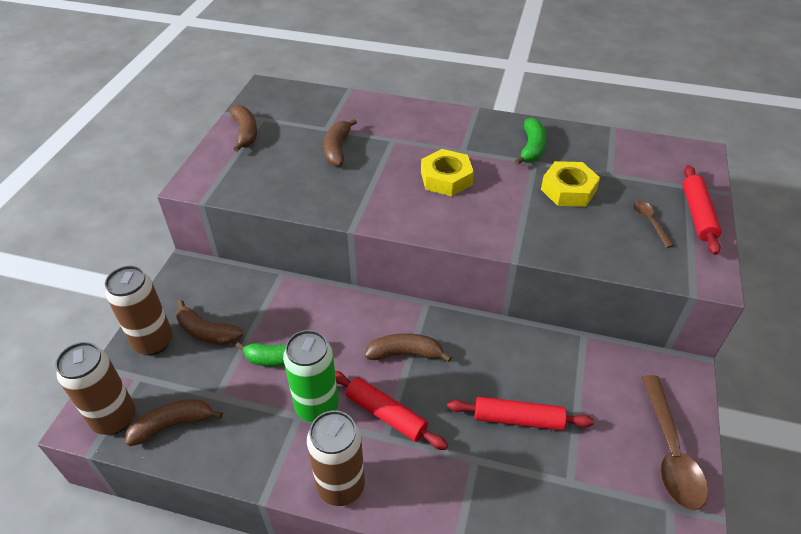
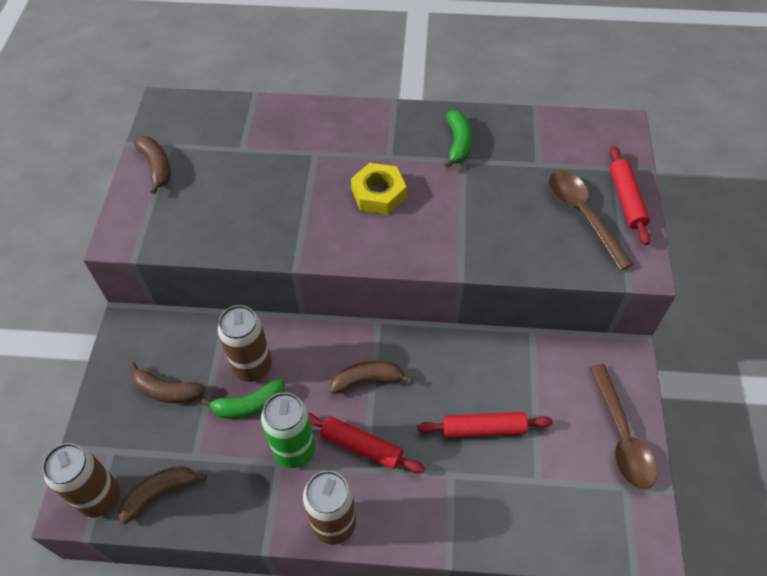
camera: 10 degrees left, 10 degrees up
brown can [105,266,173,355] -> brown can moved to [218,305,272,382]
brown banana [324,119,357,167] -> none
yellow nut [541,161,600,207] -> none
brown spoon [634,200,674,248] -> brown spoon [549,171,634,270], size x2.00

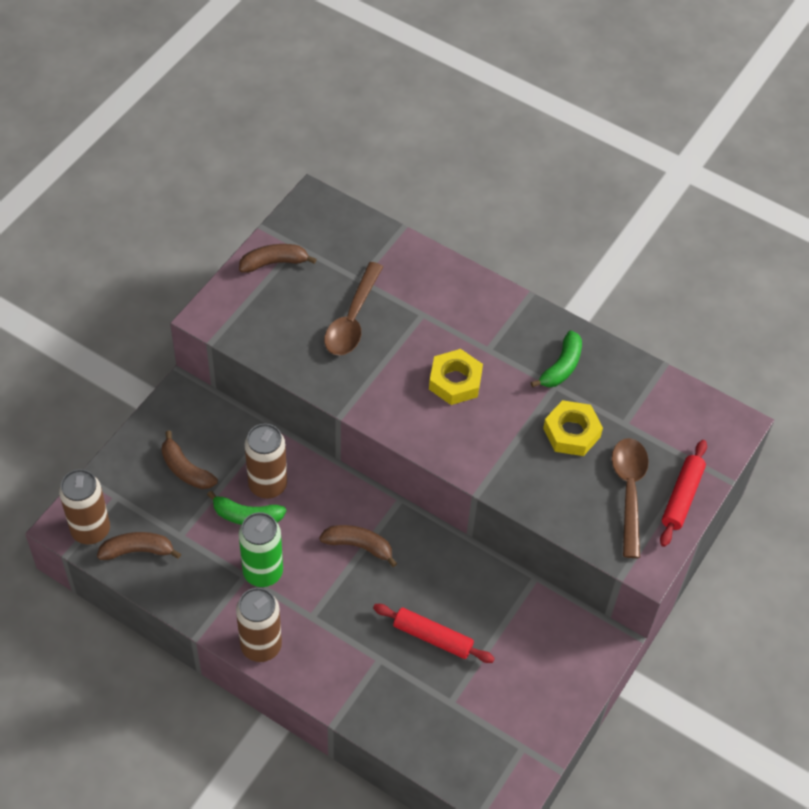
camera: 25 degrees right, 0 degrees up
brown banana [133,136,171,194] -> brown banana turned 105 degrees counterclockwise [239,244,317,273]
red rolling pin [308,412,425,473] -> none
brown spoon [589,364,657,489] -> brown spoon moved to [324,262,383,355]
none -> yellow nut [543,400,603,456]

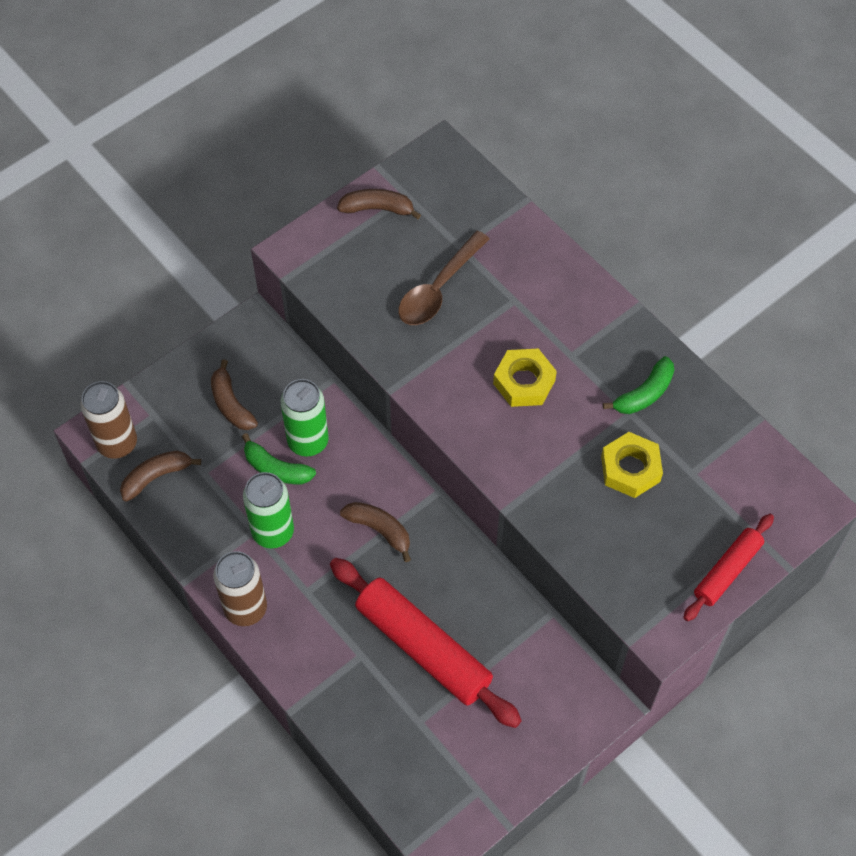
camera: 20 degrees right, 5 degrees up
brown banana [97,532,181,560] -> brown banana turned 45 degrees counterclockwise [120,451,201,502]
brown can [245,423,287,499] -> green can [281,379,329,456]
red rolling pin [373,604,495,663] -> red rolling pin [330,558,522,728], size x1.76
brown spoon [612,438,649,558] -> none

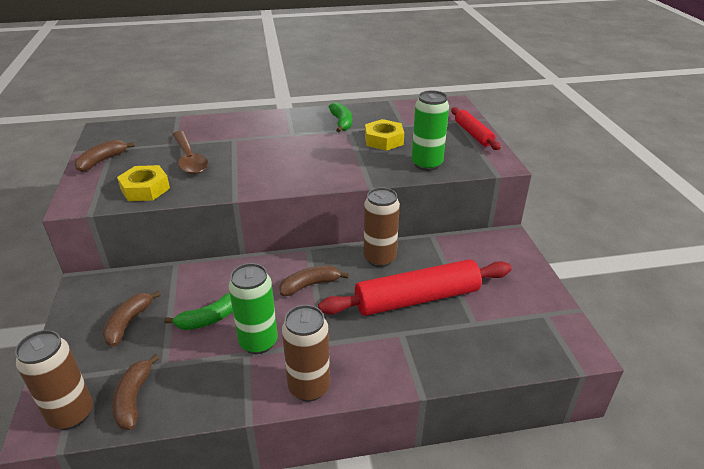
camera: 60 degrees left, 25 degrees down
brown banana [211,359,258,430] -> brown banana turned 105 degrees clockwise [103,291,161,346]
green can [281,379,329,456] -> green can moved to [412,90,449,171]
yellow nut [493,348,557,407] -> yellow nut moved to [117,165,170,201]
none -> brown can [364,187,400,267]

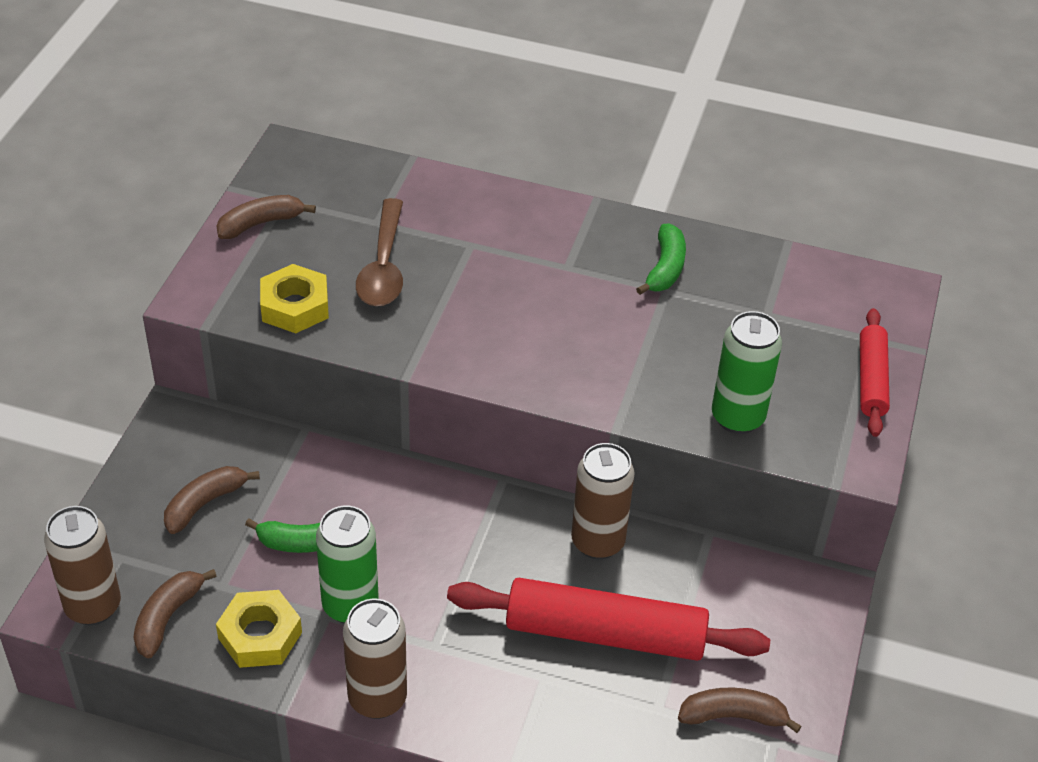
camera: 25 degrees right, 10 degrees up
brown banana [279,266,349,296] -> brown banana moved to [678,687,802,733]
yellow nut [365,119,404,151] -> yellow nut moved to [216,590,302,668]

